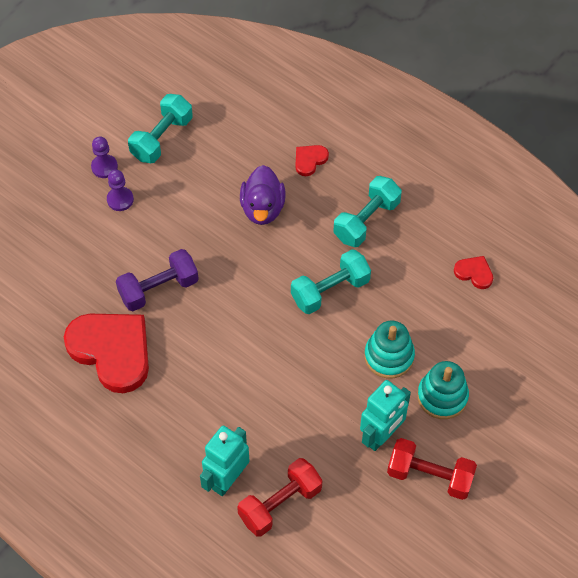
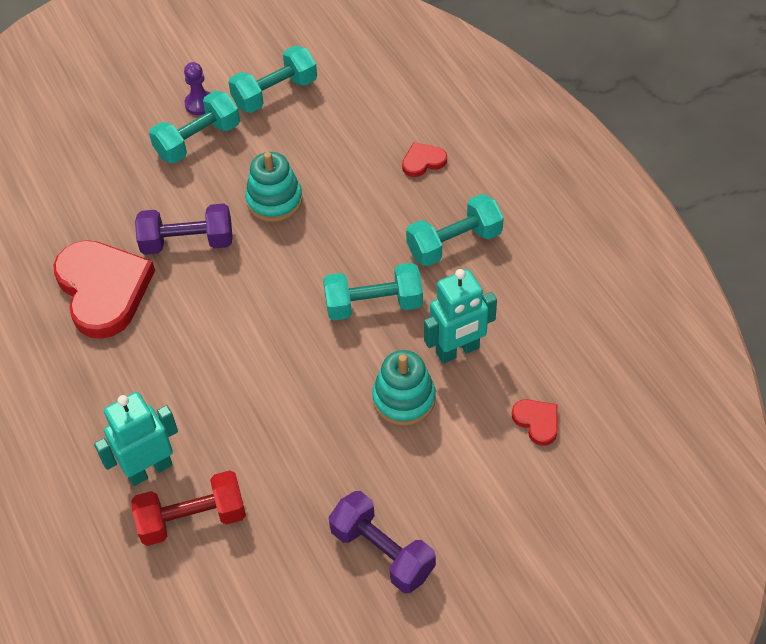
camera: 25 degrees right, 5 degrees down
purple pawn [107,170,134,211] -> turquoise dumbbell [149,91,240,163]
purple duck [240,165,286,225] -> none
turquoise robot [360,380,411,451] -> turquoise robot moved to [424,269,497,364]
red dumbbell [387,438,477,500] -> purple dumbbell [328,491,436,593]
turquoise stacking toy [417,361,469,419] -> turquoise stacking toy moved to [245,152,303,222]
red heart [454,256,493,289] -> red heart moved to [512,399,558,446]

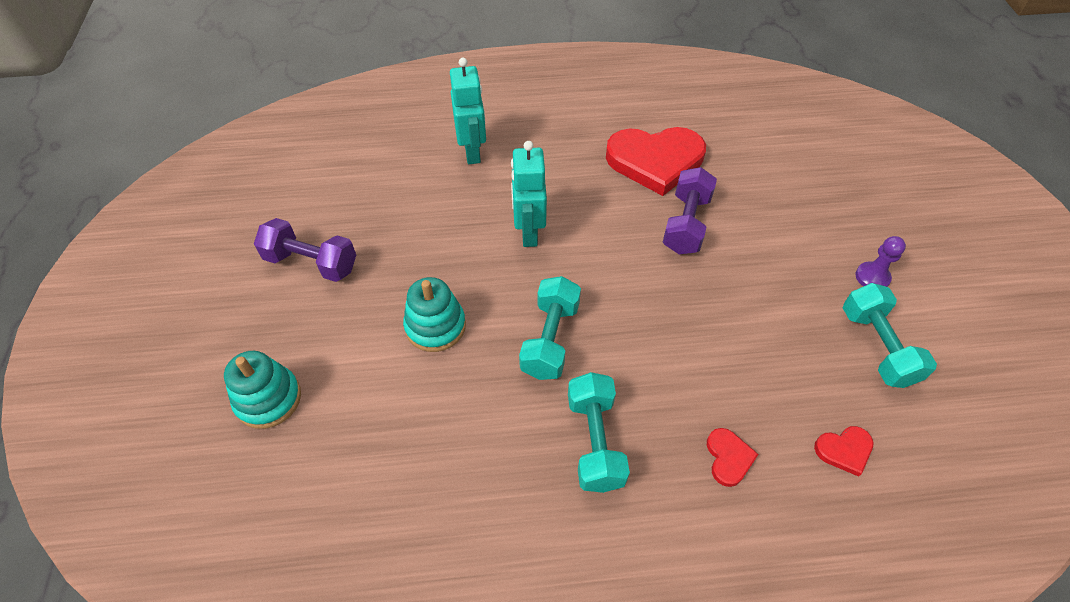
camera: 110 degrees right, 0 degrees up
red dumbbell [131,470,246,546] -> none
turquoise dumbbell [149,91,240,163] -> none
turquoise stacking toy [245,152,303,222] -> turquoise stacking toy moved to [224,351,301,429]
purple dumbbell [328,491,436,593] -> purple dumbbell turned 45 degrees clockwise [254,218,356,282]
turquoise robot [424,269,497,364] -> turquoise robot moved to [511,141,547,247]
red heart [512,399,558,446] -> red heart moved to [814,426,874,477]

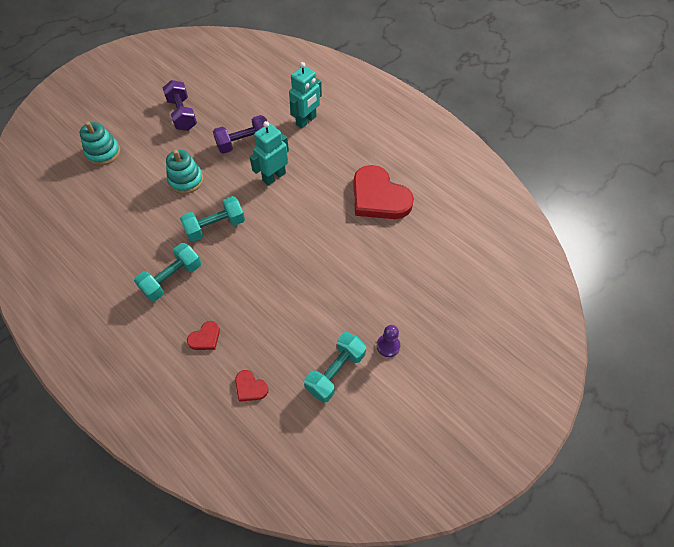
camera: 50 degrees right, 5 degrees up
purple dumbbell [663,167,717,254] -> purple dumbbell moved to [213,115,267,154]

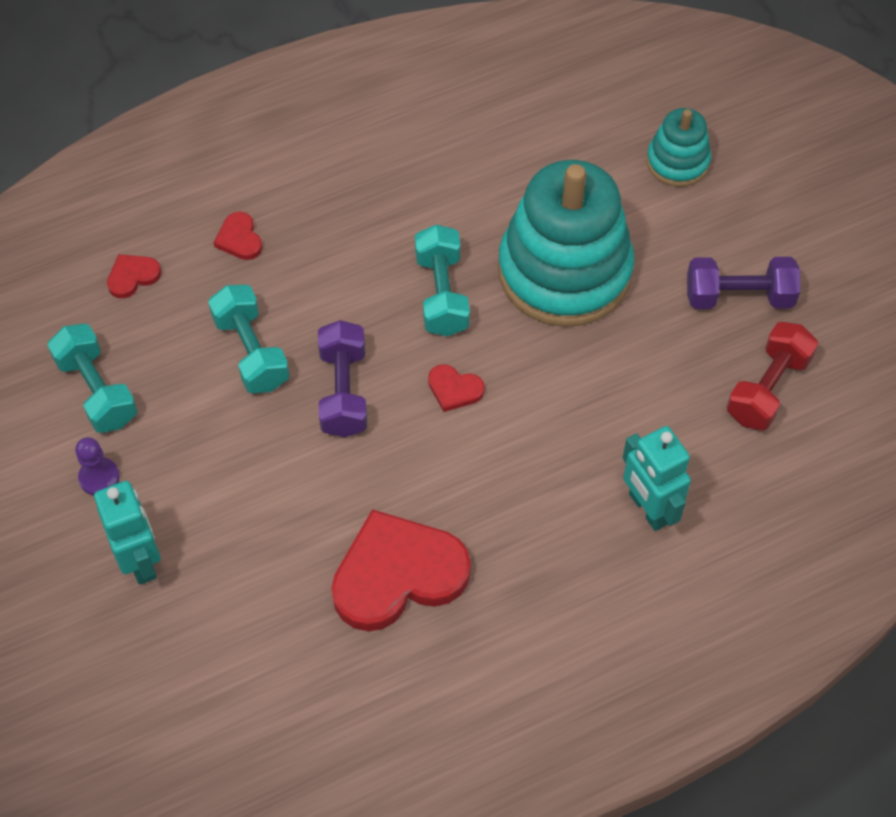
camera: 110 degrees right, 0 degrees up
turquoise dumbbell [134,243,201,301] -> turquoise dumbbell moved to [208,285,290,393]
turquoise stacking toy [166,150,203,194] -> turquoise stacking toy [498,160,634,327], size x2.03
purple dumbbell [213,115,267,154] -> purple dumbbell moved to [318,320,367,437]
turquoise robot [250,121,289,186] -> turquoise robot moved to [94,481,161,585]
none -> red heart [428,364,485,412]
none -> red dumbbell [726,322,818,431]

